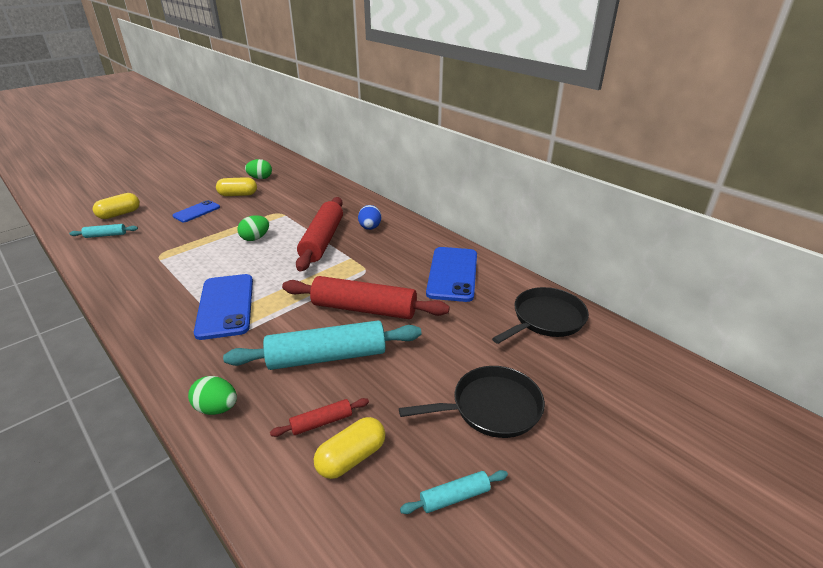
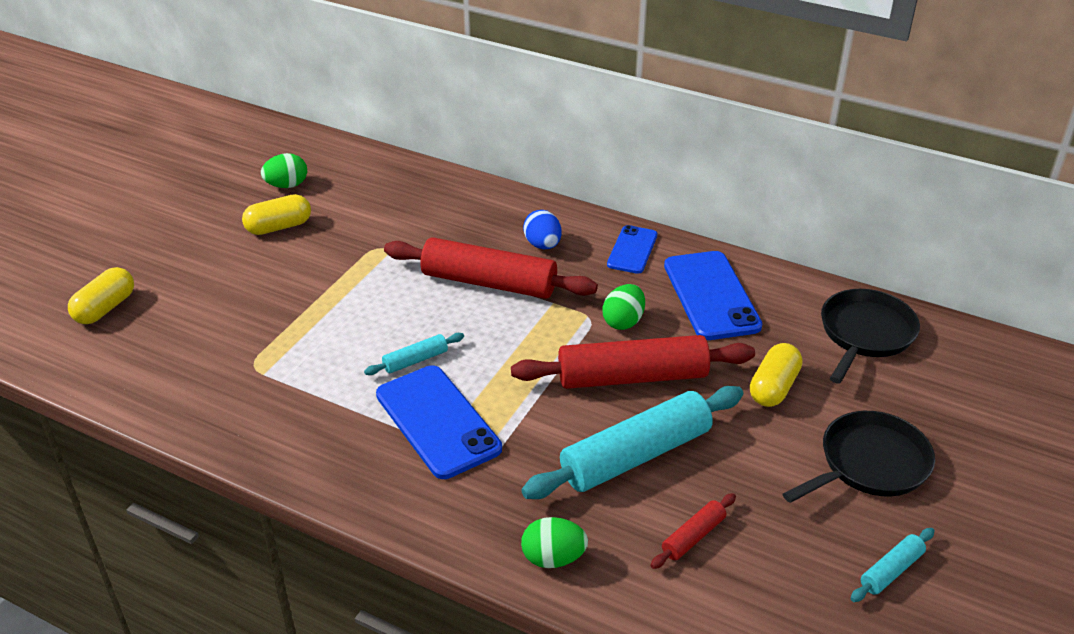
camera: 20 degrees left, 5 degrees up
turquoise rolling pin [69,224,138,238] -> turquoise rolling pin moved to [364,333,464,375]
blue phone [172,200,220,222] -> blue phone moved to [607,225,657,274]
green egg [237,215,269,241] -> green egg moved to [603,284,645,330]
red rolling pin [296,197,343,272] -> red rolling pin turned 60 degrees counterclockwise [384,237,598,299]
yellow capsule [314,417,385,479] -> yellow capsule moved to [750,343,802,407]

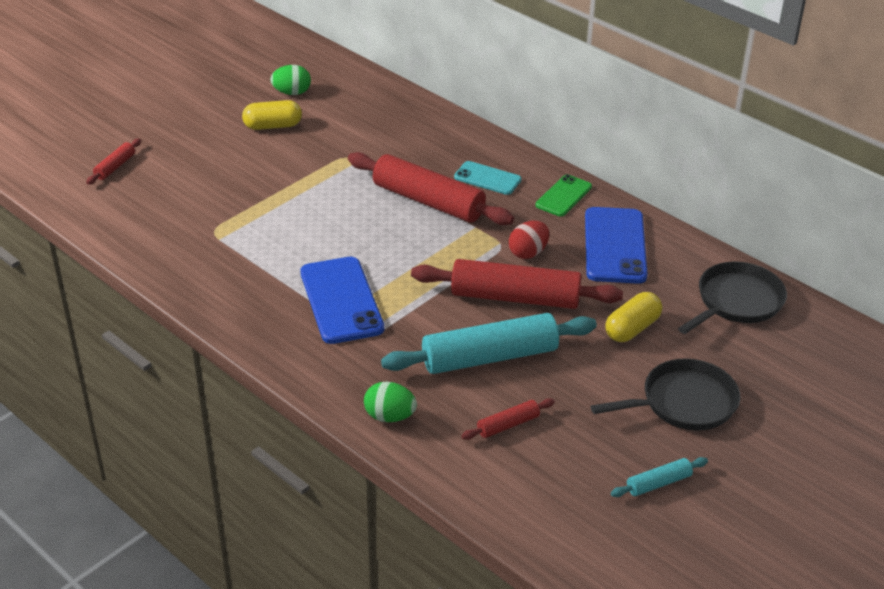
camera: 15 degrees right, 0 degrees up
yellow capsule [68,267,134,324] -> red rolling pin [86,138,141,185]
turquoise rolling pin [364,333,464,375] -> none
blue egg [523,210,562,249] -> turquoise phone [454,161,522,195]
green egg [603,284,645,330] -> red egg [509,221,549,259]
blue phone [607,225,657,274] -> green phone [536,174,592,217]

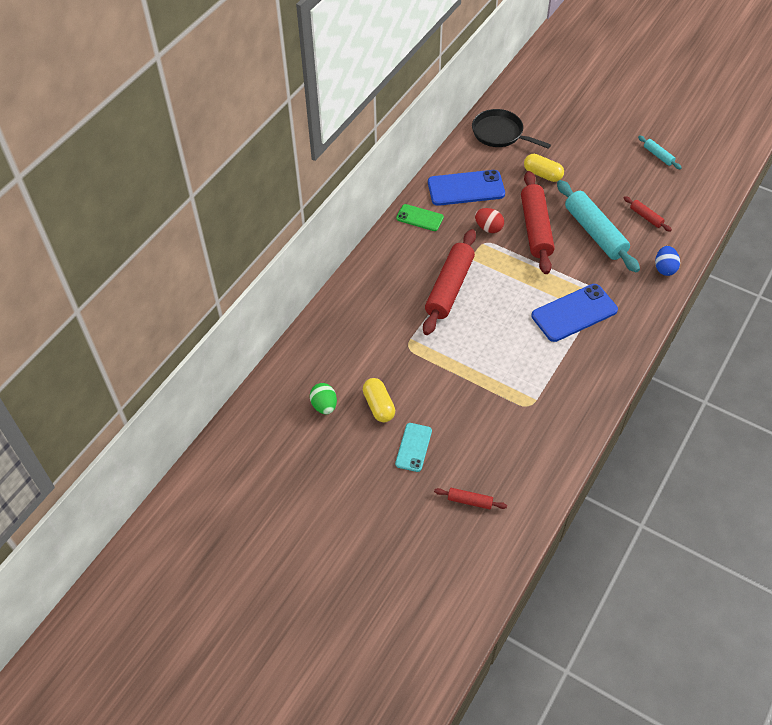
camera: 100 degrees left, 15 degrees up
green egg [364,382,417,422] -> blue egg [655,246,680,276]
turquoise phone [454,161,522,195] -> turquoise phone moved to [395,423,432,472]
black pan [591,359,740,431] -> none

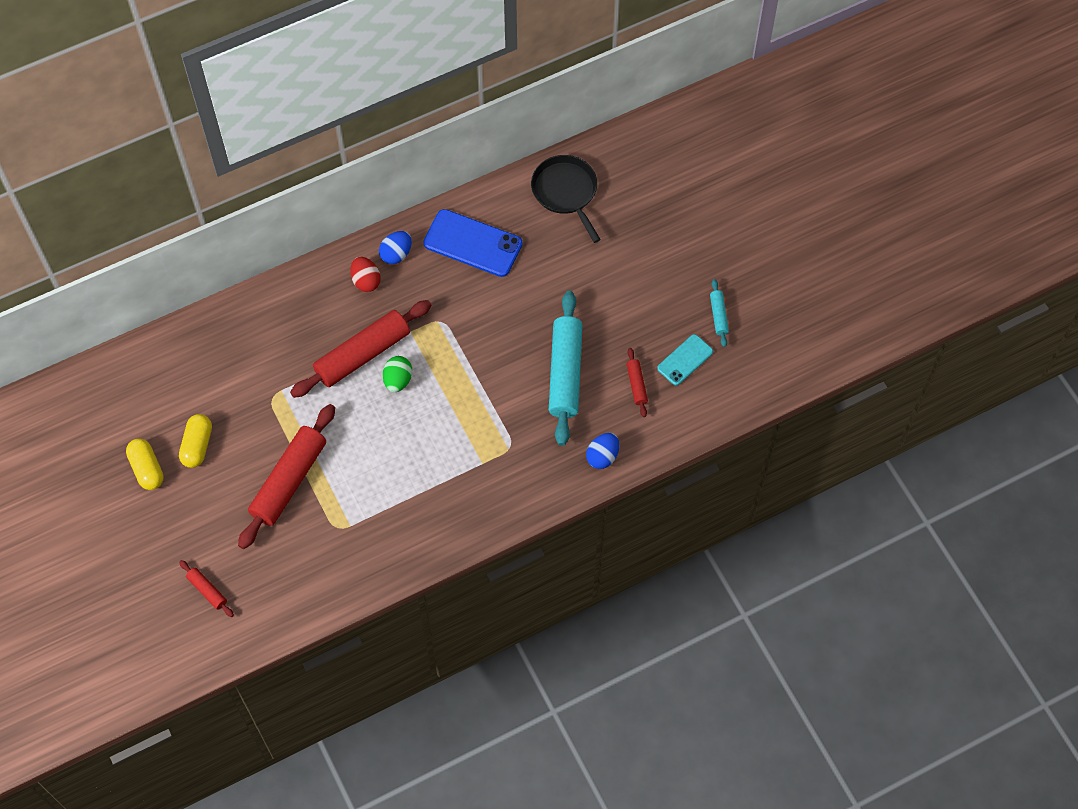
camera: 30 degrees right, 10 degrees up
green egg [310,383,337,414] -> green egg moved to [383,356,412,392]
turquoise phone [395,423,432,472] -> turquoise phone moved to [657,334,713,385]
green phone [396,204,444,231] -> blue egg [379,231,412,264]
red egg [475,208,504,233] -> red egg moved to [350,257,381,292]
red rolling pin [521,171,555,274] -> red rolling pin moved to [238,404,335,549]
yellow capsule [524,154,564,182] -> yellow capsule moved to [126,438,164,490]
blue phone [532,284,618,342] -> none

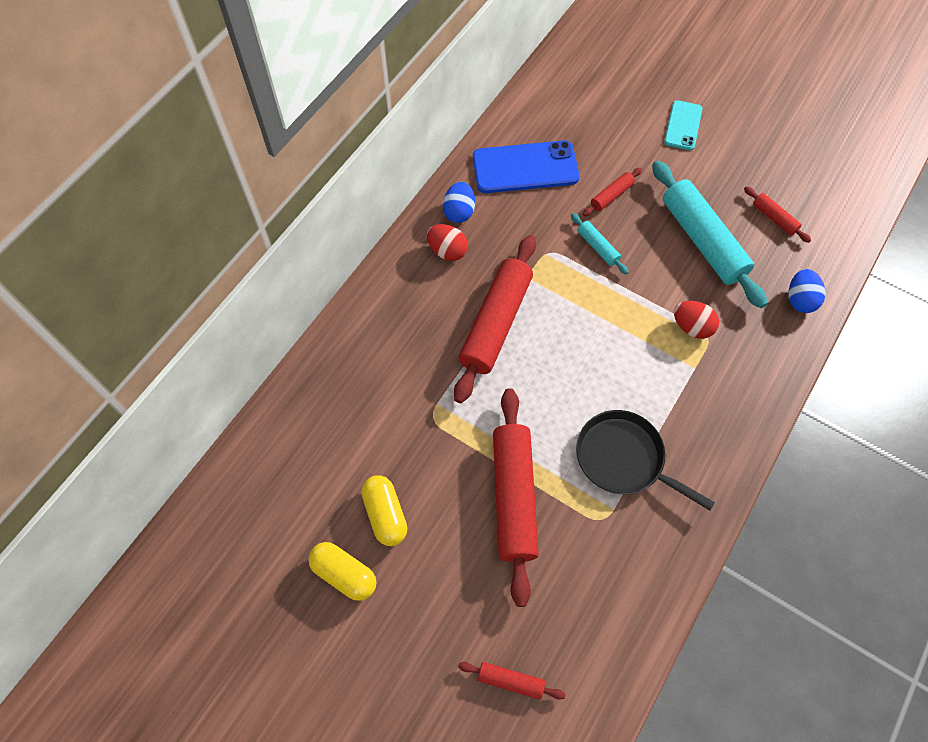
camera: 30 degrees left, 0 degrees up
green egg [383,356,412,392] -> none
black pan [531,155,601,243] -> black pan moved to [576,410,715,511]
turquoise phone [657,334,713,385] -> turquoise phone moved to [664,100,702,150]
turquoise rolling pin [710,279,729,347] -> turquoise rolling pin moved to [571,213,629,274]
none -> red rolling pin [583,167,642,216]
none -> red egg [674,301,719,339]

